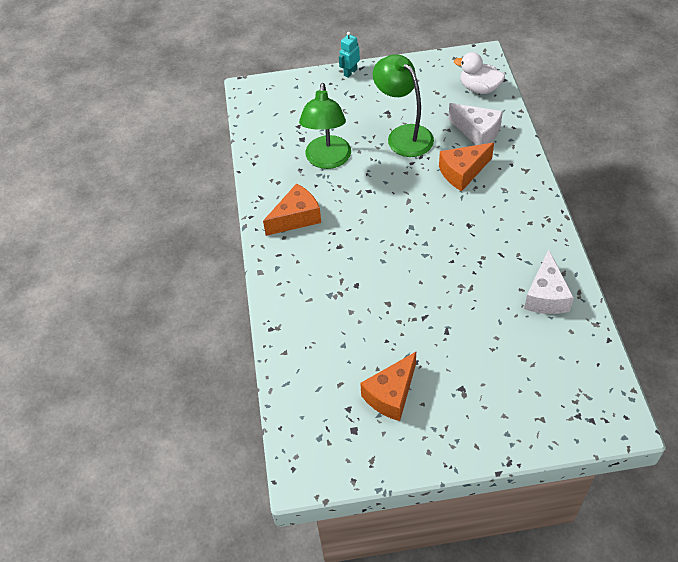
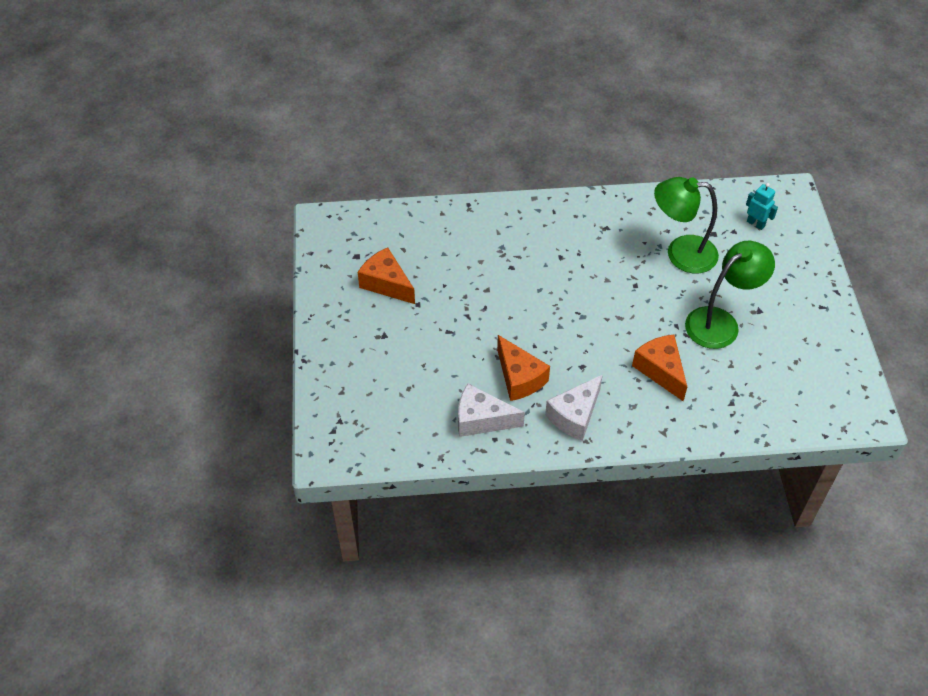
camera: 90 degrees right, 0 degrees up
orange cheese [263,183,321,236] -> orange cheese moved to [497,335,550,401]
turquoise robot [339,32,360,78] -> turquoise robot moved to [746,183,778,230]
white cheese [448,103,503,145] -> white cheese moved to [545,375,603,441]
white duck [454,52,505,94] -> none

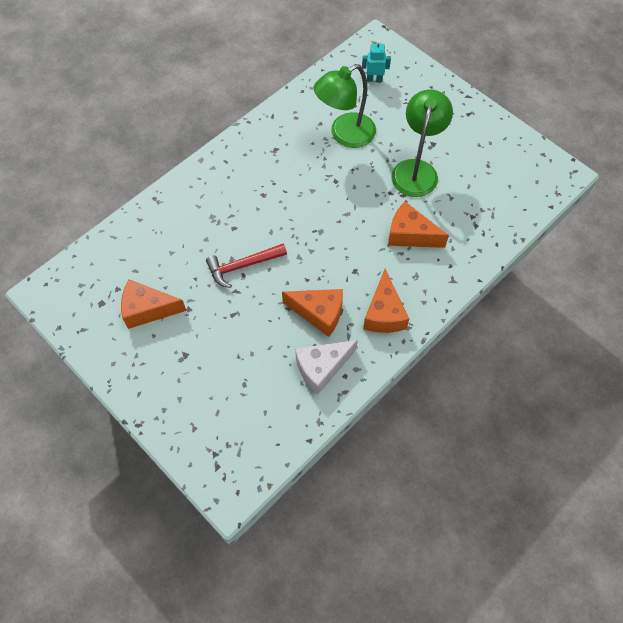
camera: 40 degrees left, 10 degrees up
white cheese [545,375,603,441] -> orange cheese [363,269,409,333]
none -> red hammer [206,244,287,288]

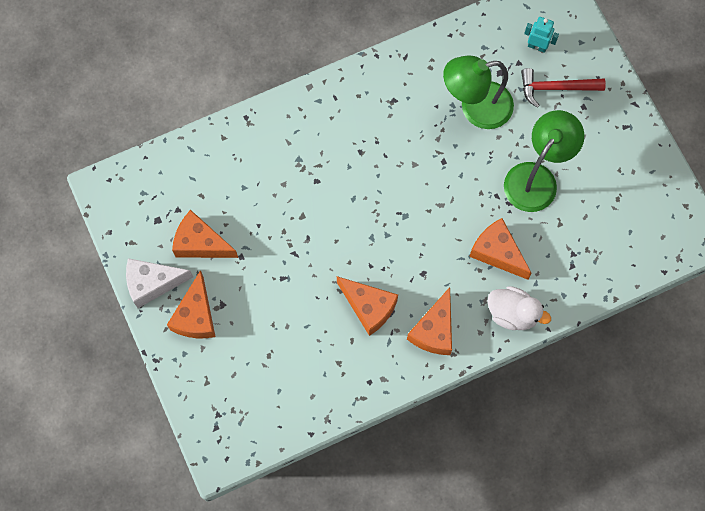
camera: 20 degrees right, 10 degrees up
red hammer [206,244,287,288] -> red hammer moved to [521,68,606,108]
white cheese [295,340,358,394] -> white cheese moved to [126,258,193,308]
none -> orange cheese [167,270,216,338]
none -> white duck [487,286,551,330]

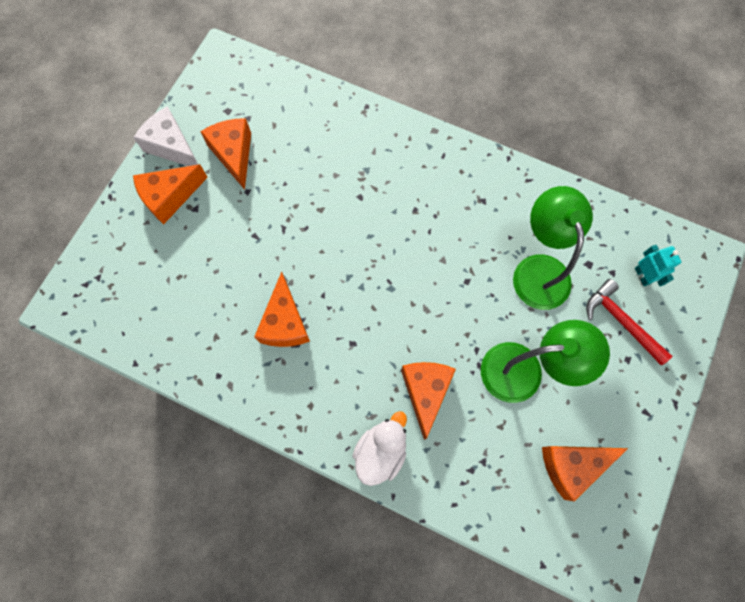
camera: 50 degrees right, 0 degrees up
orange cheese [407,287,452,355] -> orange cheese moved to [542,446,628,502]
green lamp [443,55,514,129] -> green lamp turned 45 degrees clockwise [513,186,593,310]
white duck [487,286,551,330] -> white duck turned 135 degrees counterclockwise [352,411,407,486]

